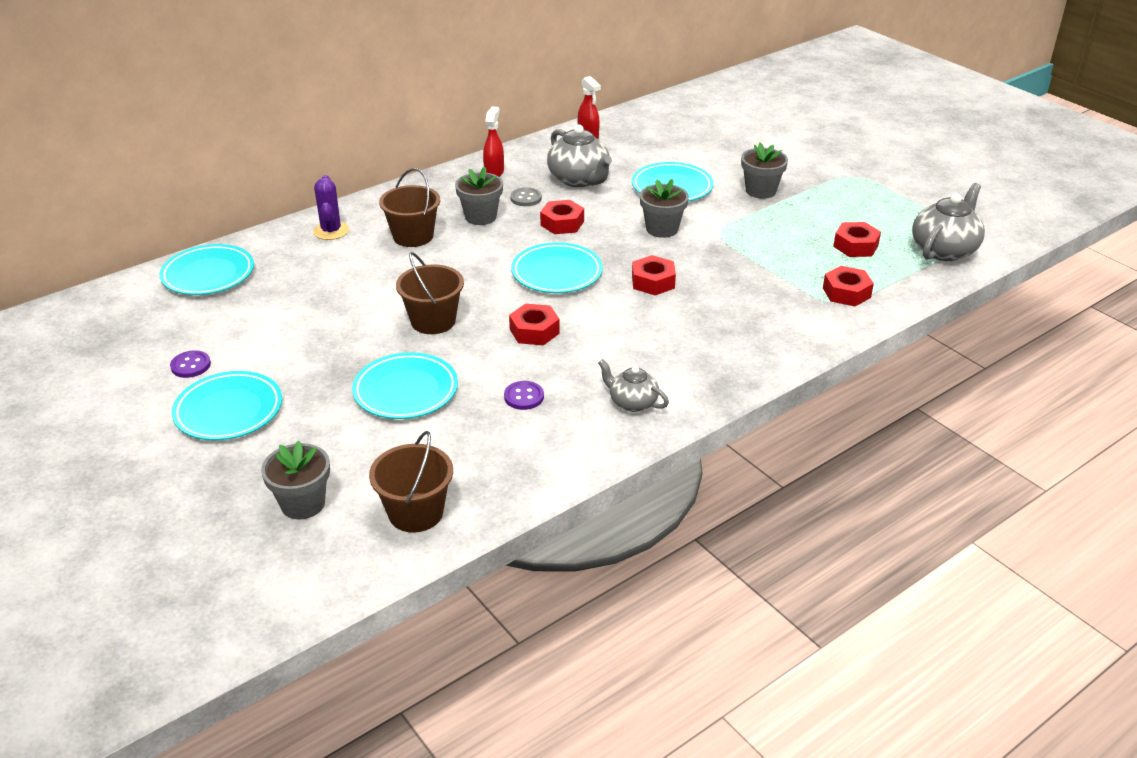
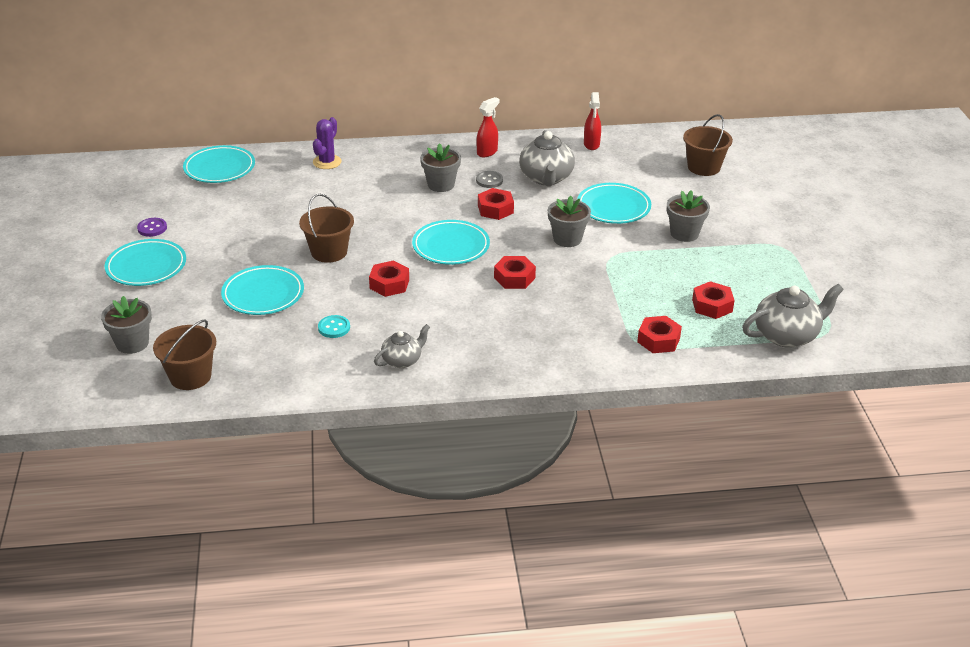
camera: 30 degrees right, 0 degrees up
brown bucket [379,168,440,247] -> brown bucket moved to [683,114,733,176]
purple button [504,381,544,410] -> turquoise button [318,315,350,338]
grey teapot [598,359,669,412] -> grey teapot turned 75 degrees clockwise [374,324,430,368]

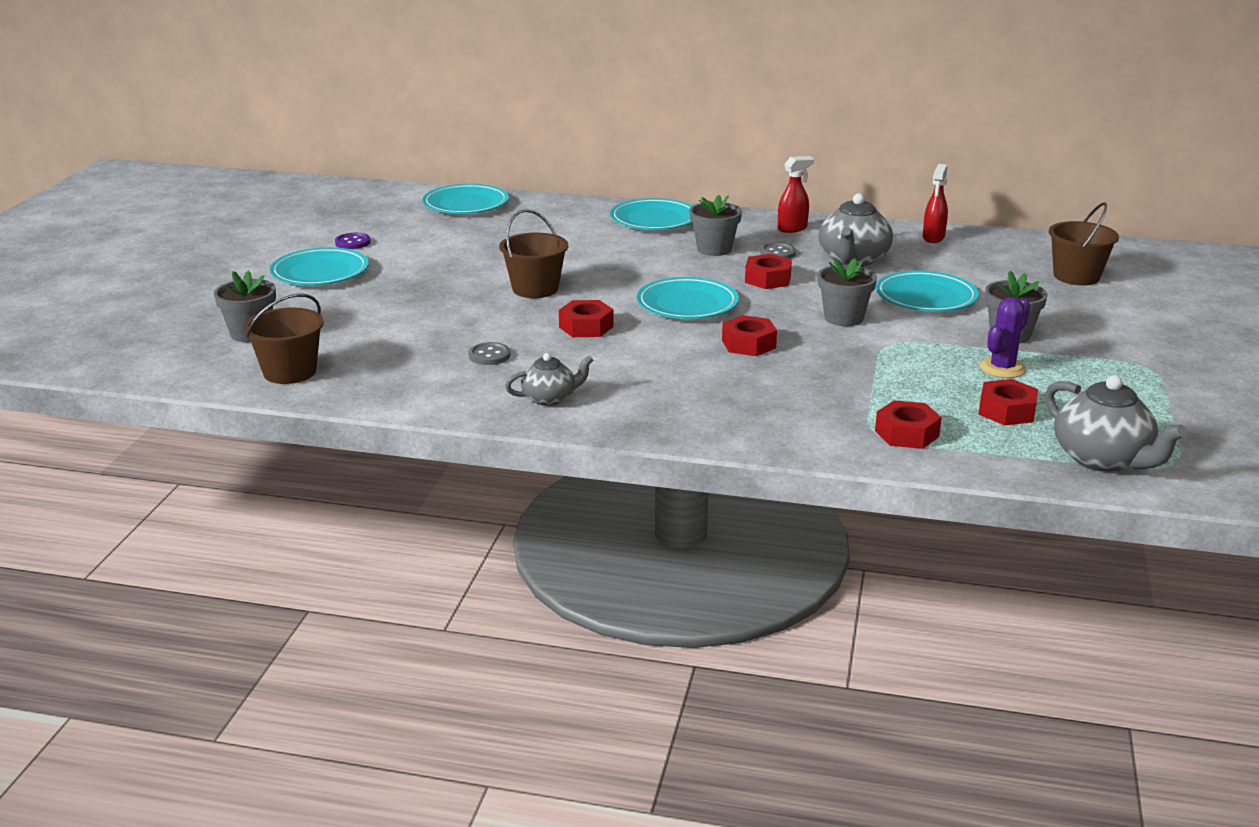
camera: 20 degrees right, 10 degrees down
turquoise plate [221,265,304,315] -> turquoise plate moved to [610,198,692,230]
purple cactus [313,117,342,169] -> purple cactus moved to [980,297,1030,378]
turquoise button [318,315,350,338] -> grey button [468,342,510,365]
grey teapot [742,284,844,348] -> grey teapot turned 60 degrees clockwise [1045,375,1187,472]

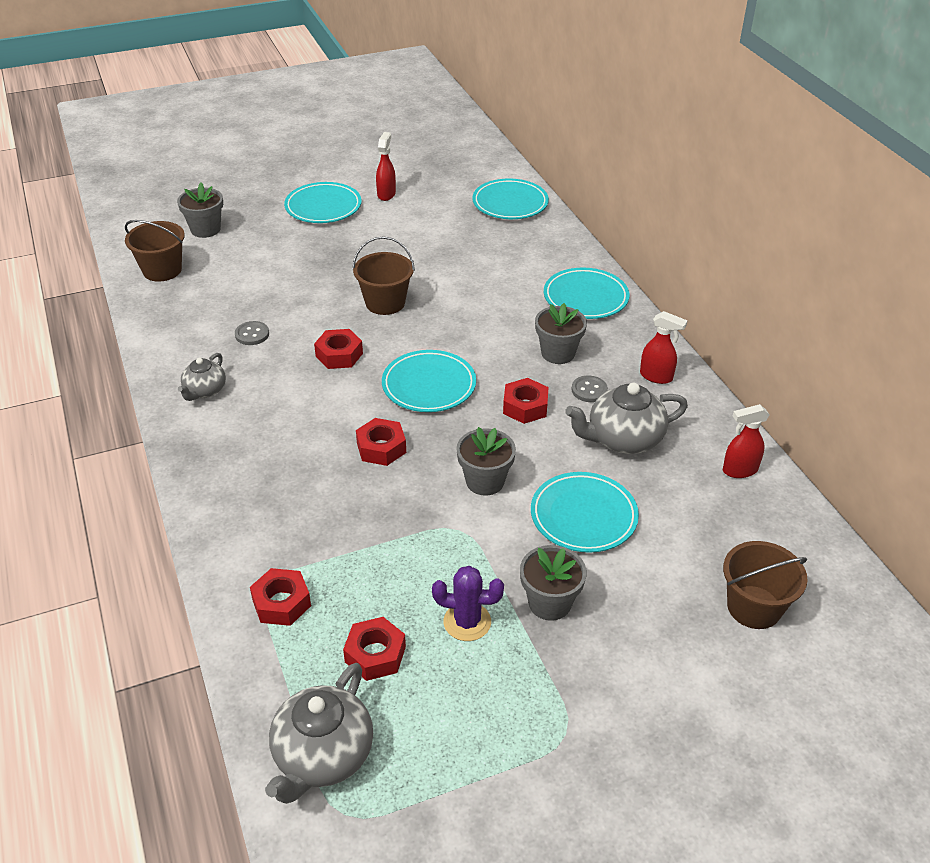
camera: 55 degrees right, 15 degrees up
purple button [335,233,370,249] -> red spray bottle [376,132,396,201]
grey teapot [505,353,593,406] -> grey teapot turned 75 degrees clockwise [178,353,226,401]

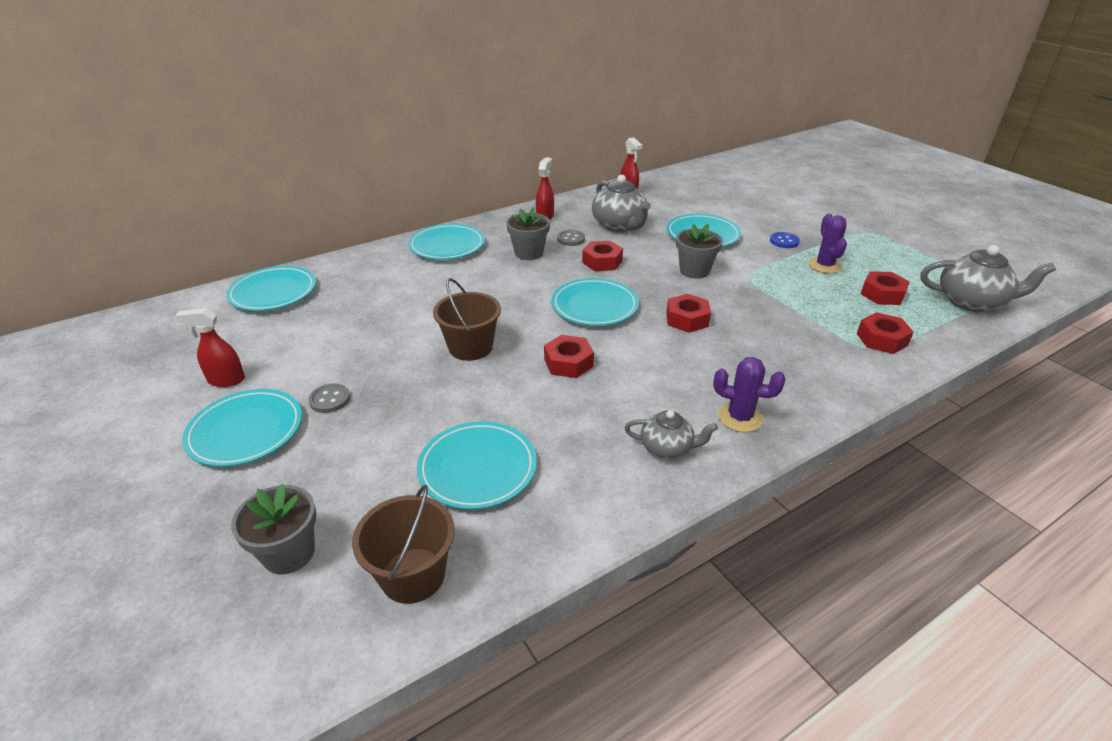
camera: 100 degrees left, 5 degrees down
grey button [235,321,269,345] -> grey button moved to [308,383,350,413]
grey flower pot [520,545,586,621] -> blue button [770,232,800,248]
brown bucket [723,541,808,629] -> none
none -> turquoise plate [417,421,537,510]
none -> purple cactus [713,357,786,432]

